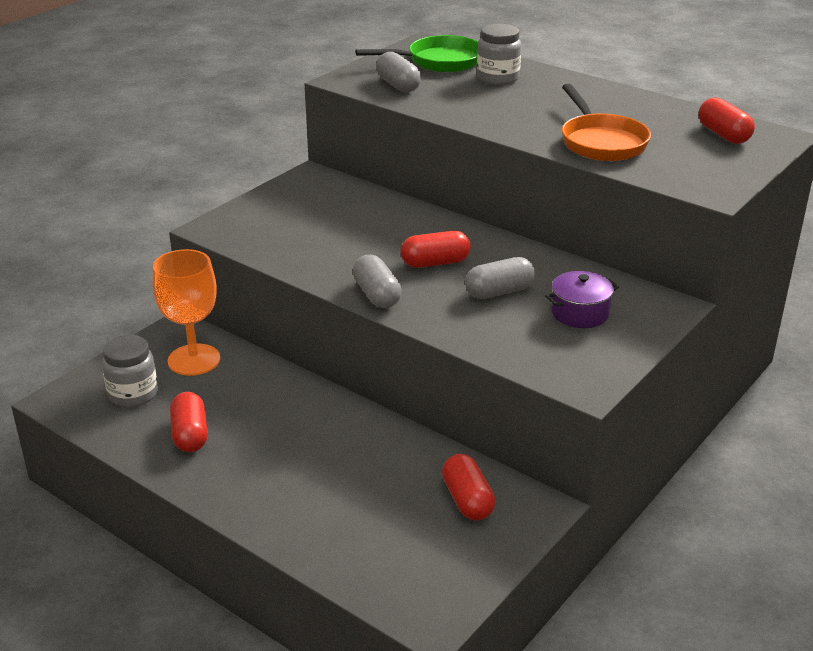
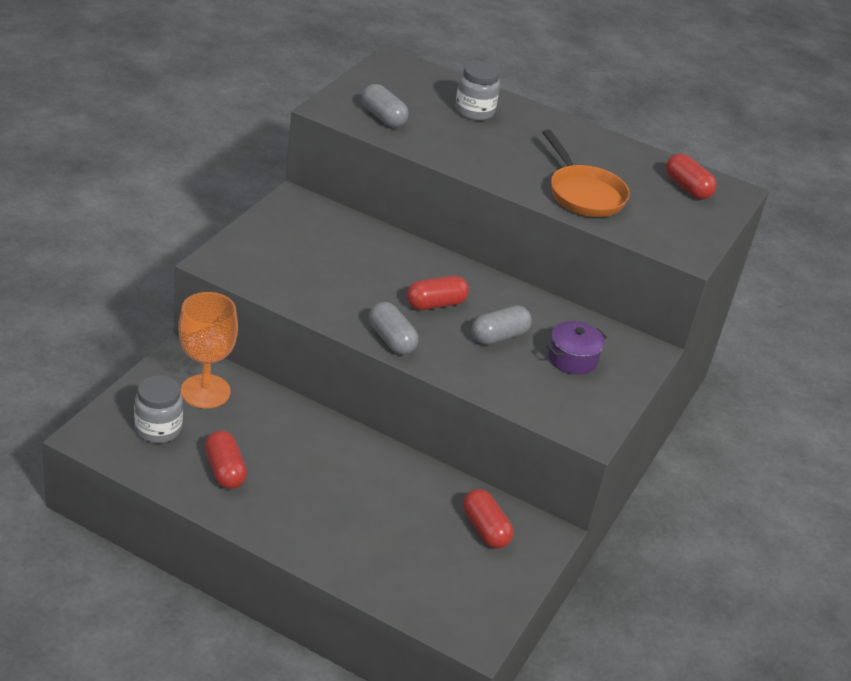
camera: 15 degrees left, 5 degrees up
green pan [355,35,478,72] -> none

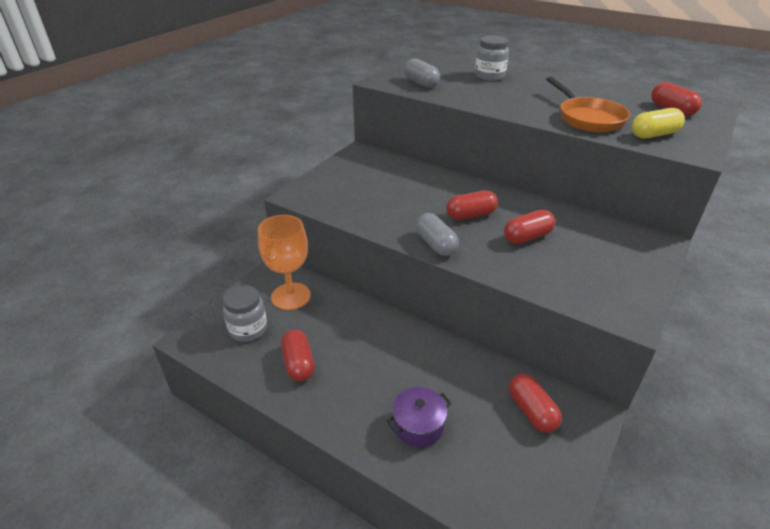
camera: 10 degrees right, 0 degrees up
grey capsule [471,305,532,345] -> red capsule [504,210,555,244]
purple pot [547,321,607,375] -> purple pot moved to [387,387,452,447]
none -> yellow capsule [632,108,685,138]

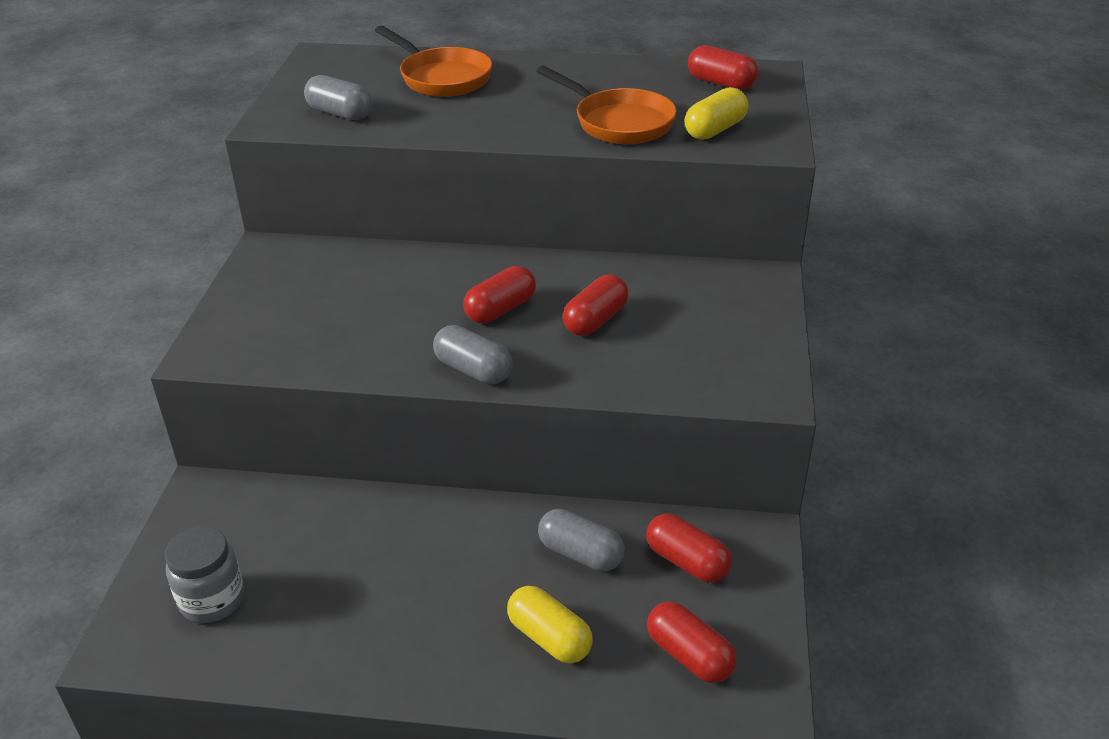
camera: 25 degrees left, 0 degrees up
orange goblet [258,215,311,310] -> none
red capsule [281,329,314,382] -> red capsule moved to [647,601,737,683]
purple pot [387,387,452,447] -> yellow capsule [507,586,593,663]
grey jar [475,35,509,81] -> orange pan [375,26,493,97]
none -> grey capsule [538,509,625,571]

